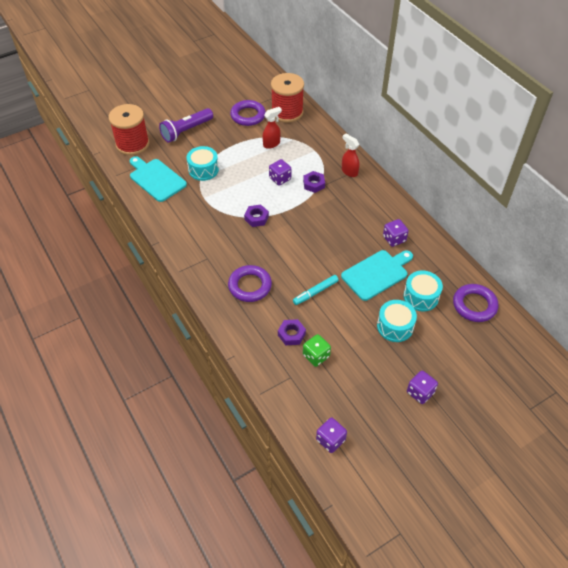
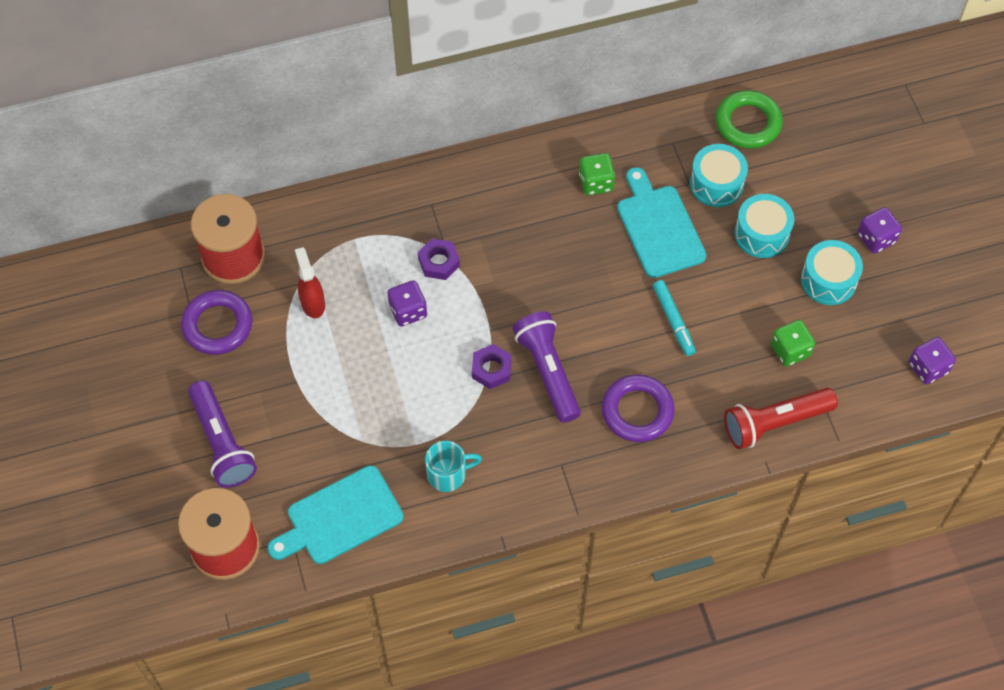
camera: 75 degrees left, 10 degrees up
turquoise drum [186,146,219,181] -> turquoise drum moved to [801,240,863,305]
purple nut [278,319,306,345] -> none
red spray bottle [342,134,359,177] -> none
purple dice [383,219,409,247] -> green dice [579,153,615,195]
purple ring [453,284,499,322] -> green ring [716,90,783,149]
none -> turquoise mug [425,441,482,492]
none -> purple flashlight [513,311,581,423]
none -> red flashlight [724,388,838,449]

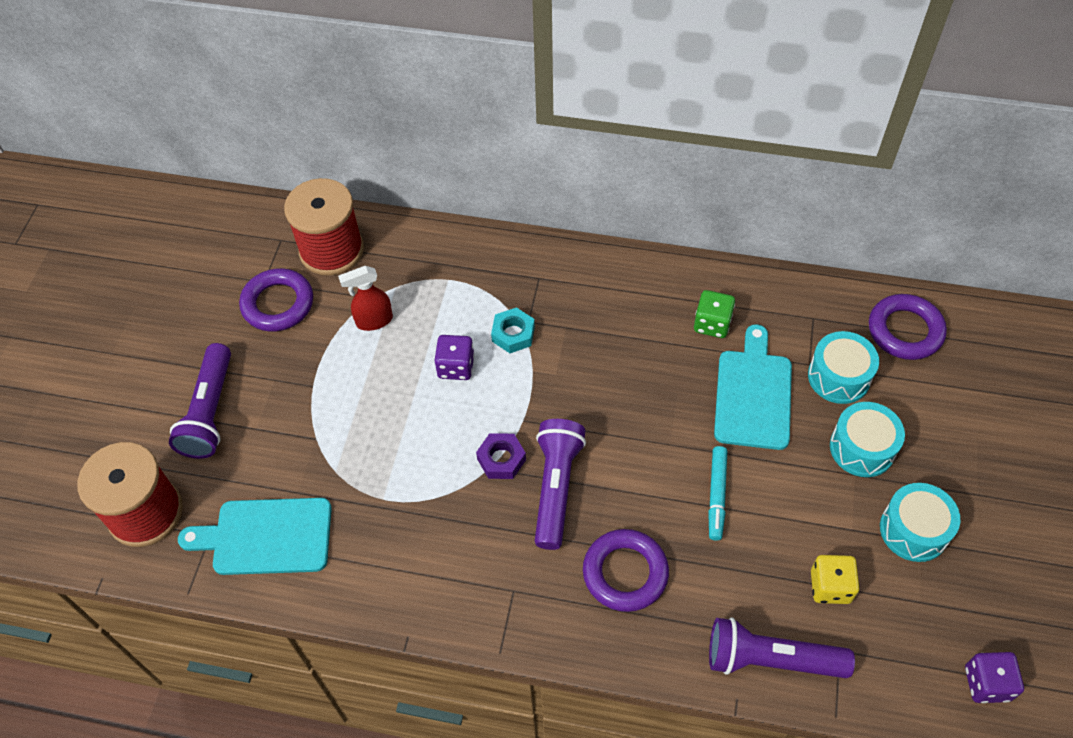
camera: 30 degrees right, 5 degrees down
red spray bottle [295,247,325,318] -> red spray bottle turned 120 degrees counterclockwise [338,266,393,331]
purple nut [418,239,460,280] -> turquoise nut [491,307,535,353]
turquoise mug [425,441,482,492] -> none
green ring [716,90,783,149] -> purple ring [869,294,947,360]
red flashlight [724,388,838,449] -> purple flashlight [709,618,855,678]
green dice [771,320,815,367] -> yellow dice [811,555,859,604]
purple dice [857,207,902,254] -> none

